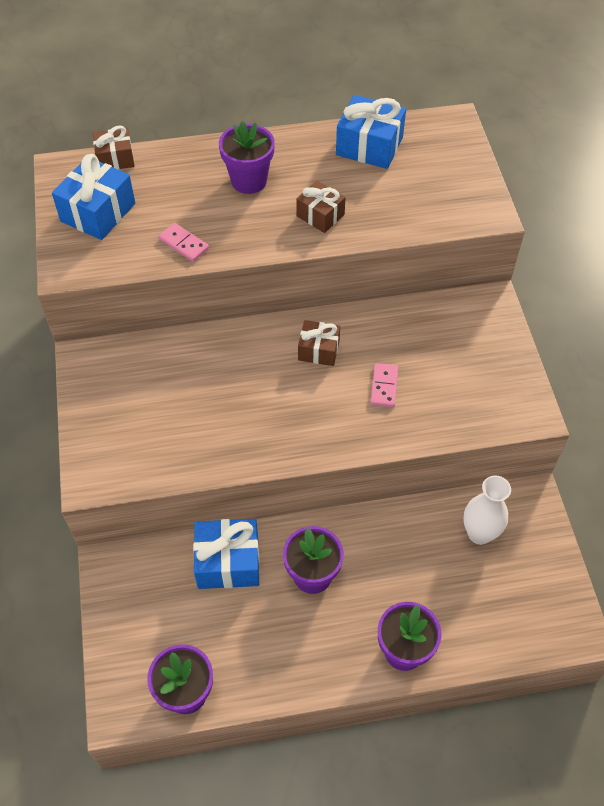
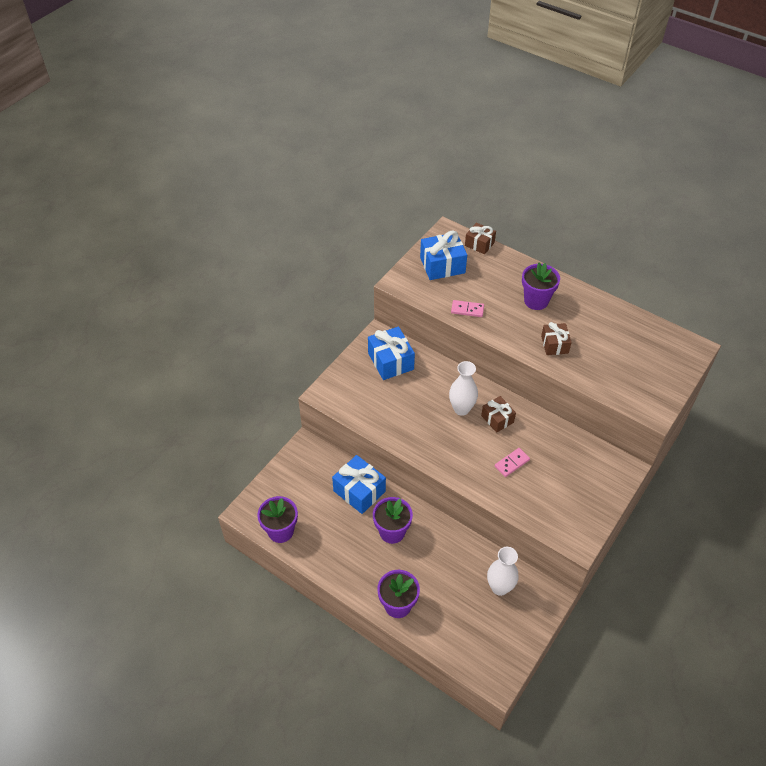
camera: 45 degrees right, 5 degrees down
pink domino [159,223,209,262] -> pink domino turned 75 degrees counterclockwise [451,300,484,317]
blue gift [336,95,406,169] -> blue gift moved to [368,327,415,380]
none -> white vase [449,361,478,416]

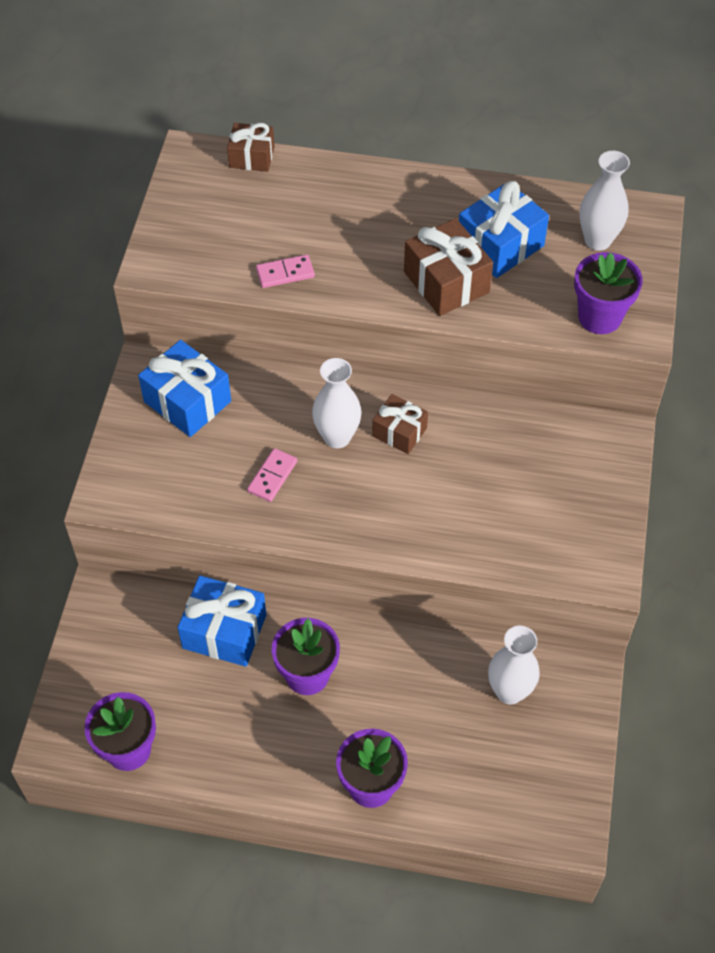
camera: 25 degrees left, 5 degrees up
blue gift [420,231,467,280] -> blue gift moved to [459,181,549,278]
pink domino [495,448,530,477] -> pink domino moved to [247,448,297,502]
purple flower pot [522,263,560,310] -> purple flower pot moved to [574,252,643,334]
brown gift [541,322,572,355] -> brown gift [404,218,493,316], size x1.59
none -> white vase [579,151,630,251]

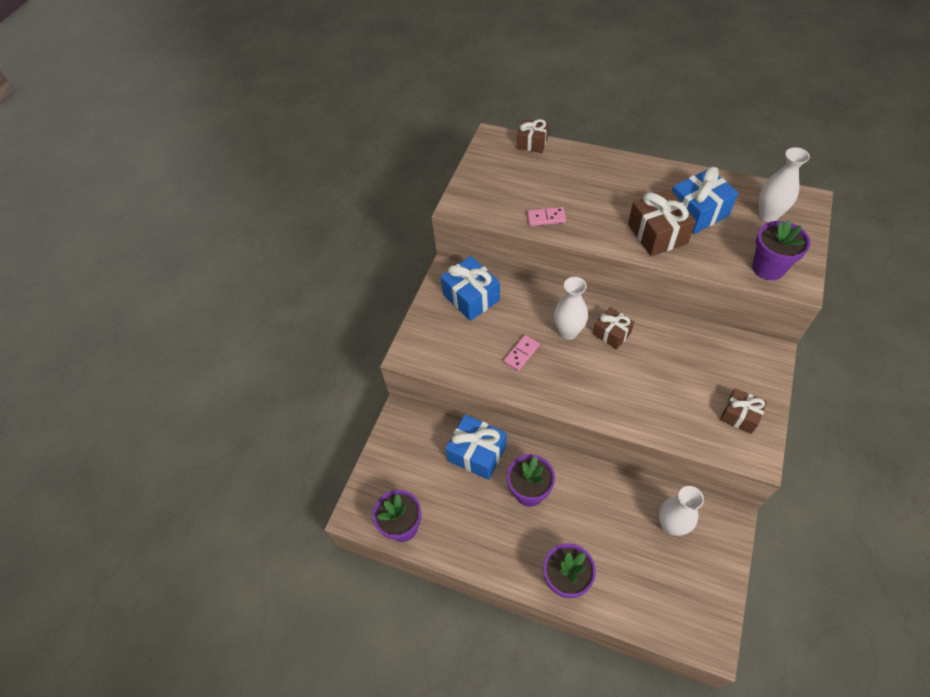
camera: 15 degrees right, 0 degrees up
none -> brown gift [720,388,767,434]

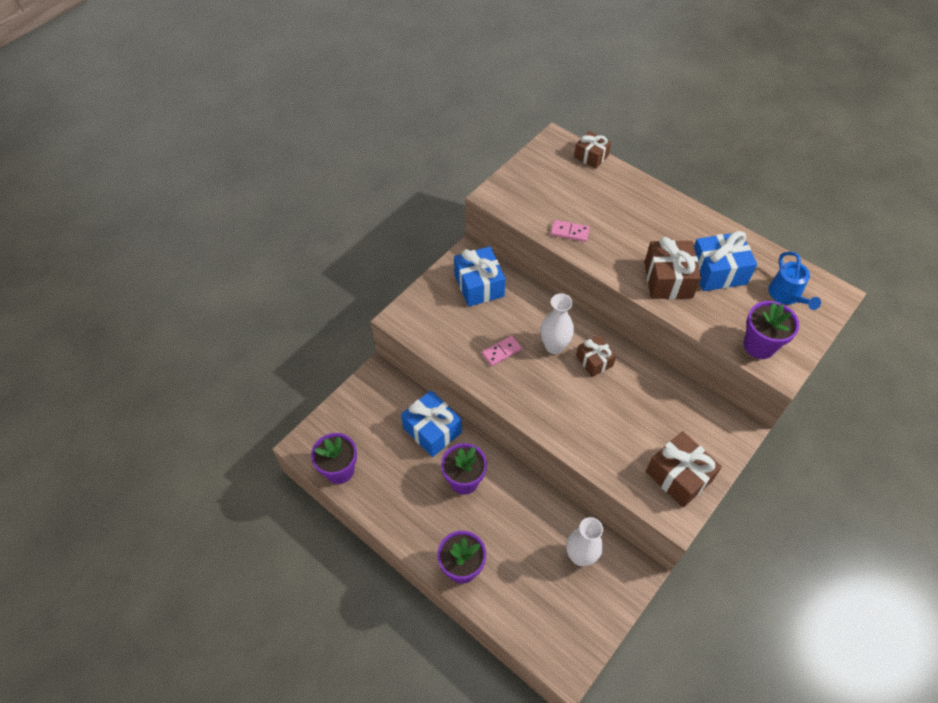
camera: 15 degrees right, 0 degrees up
brown gift [720,388,767,434] -> brown gift [646,431,722,508], size x1.59
white vase [759,147,810,222] -> blue watering can [768,252,821,310]

